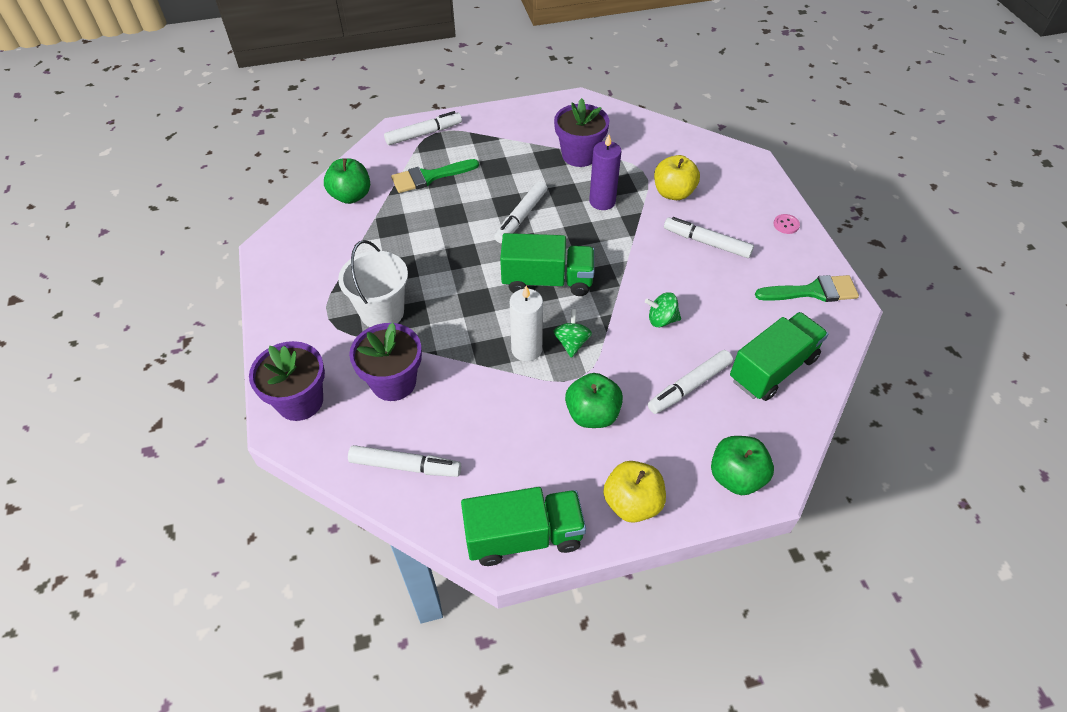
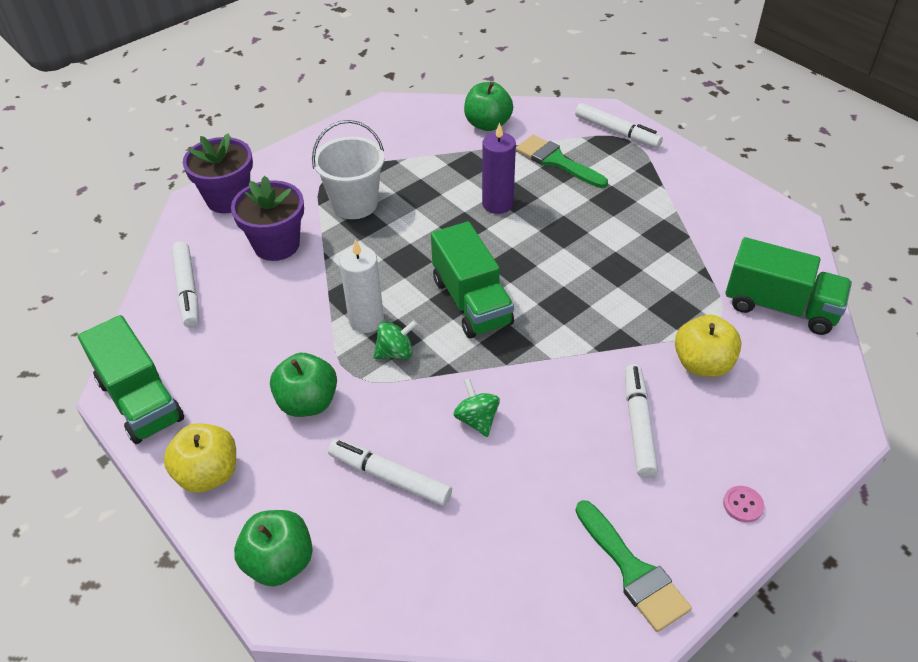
camera: 65 degrees right, 5 degrees down
white marker [494,181,547,243] -> none
purple flower pot [554,98,610,167] -> none
purple candle [589,134,622,210] -> purple candle moved to [482,123,516,214]
green truck [730,312,828,401] -> green truck moved to [725,237,852,335]

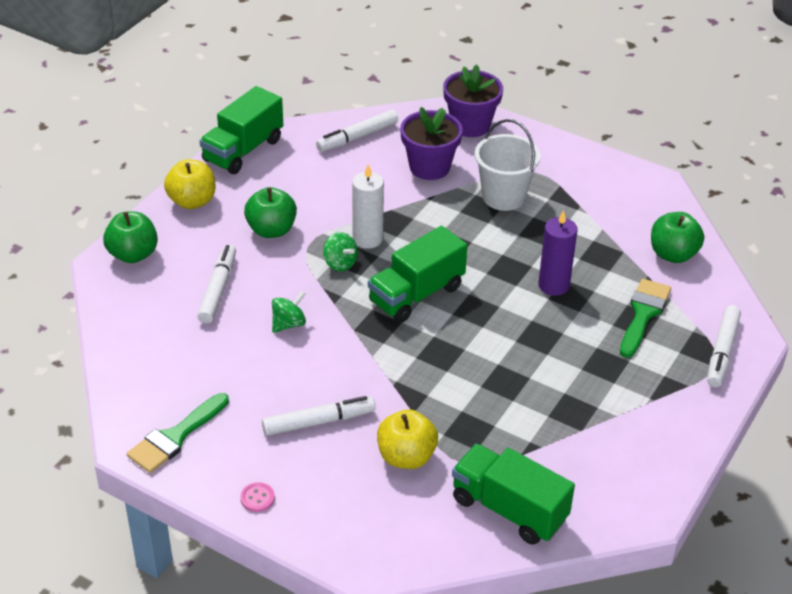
camera: 70 degrees right, 5 degrees down
green truck [725,237,852,335] -> green truck turned 120 degrees clockwise [452,444,575,545]

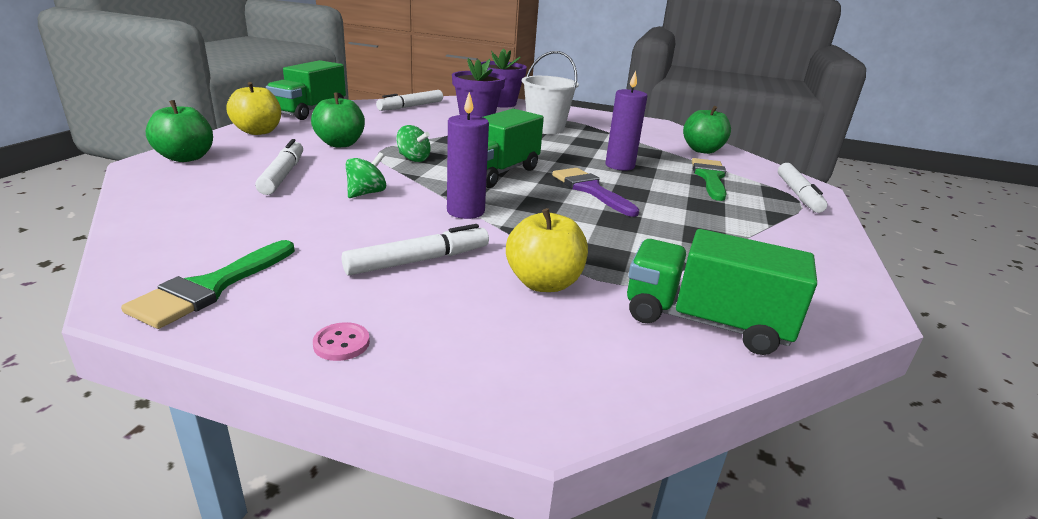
camera: 15 degrees left, 15 degrees down
white candle [352,164,384,249] -> none
none -> purple candle [447,92,489,219]
none -> purple brush [552,168,639,217]

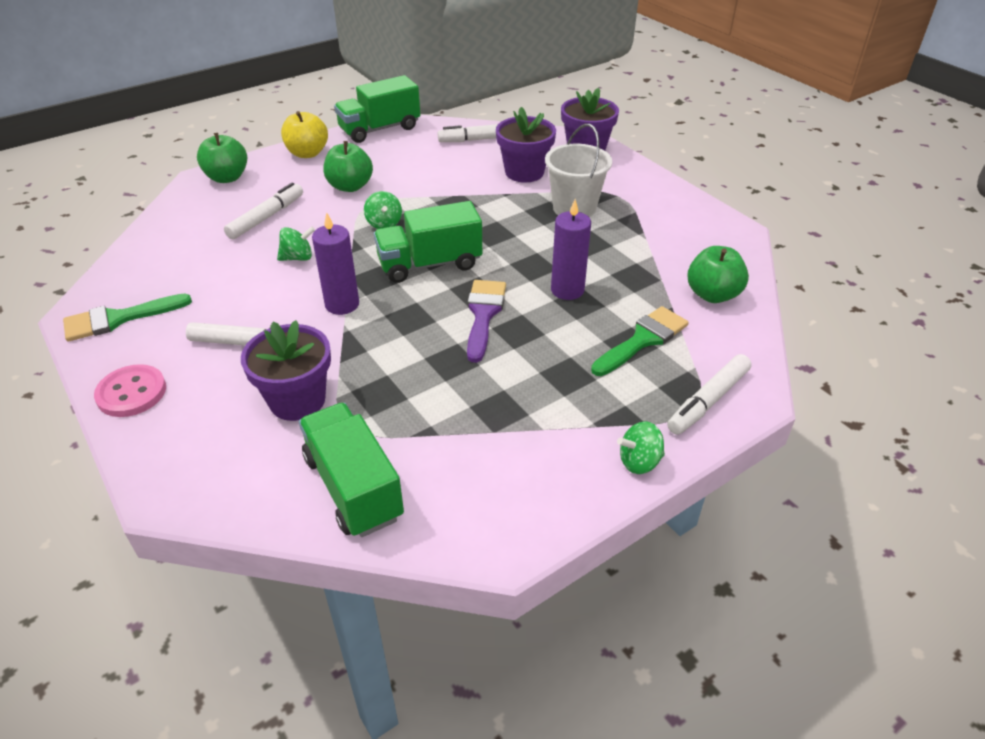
camera: 40 degrees right, 15 degrees up
pink button [313,322,370,361] -> pink button [94,364,166,417], size x1.83
yellow apple [506,208,588,292] -> purple flower pot [241,320,331,421]
none -> green spinning top [617,422,665,474]

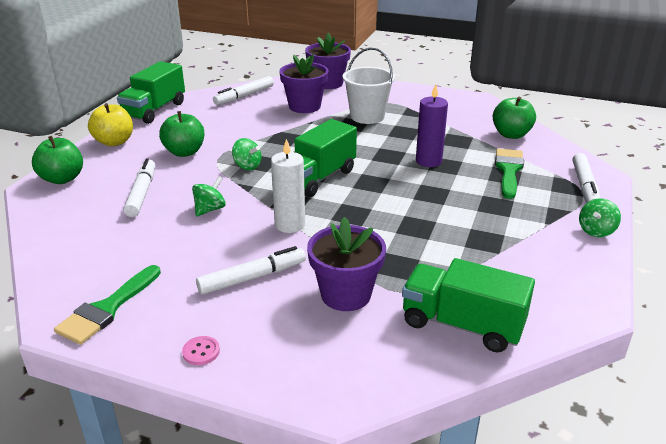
camera: 35 degrees left, 10 degrees down
pink button [94,364,166,417] -> pink button [182,336,220,365], size x0.55
purple candle [312,212,359,315] -> white candle [271,139,305,233]
purple brush [467,280,506,363] -> none

